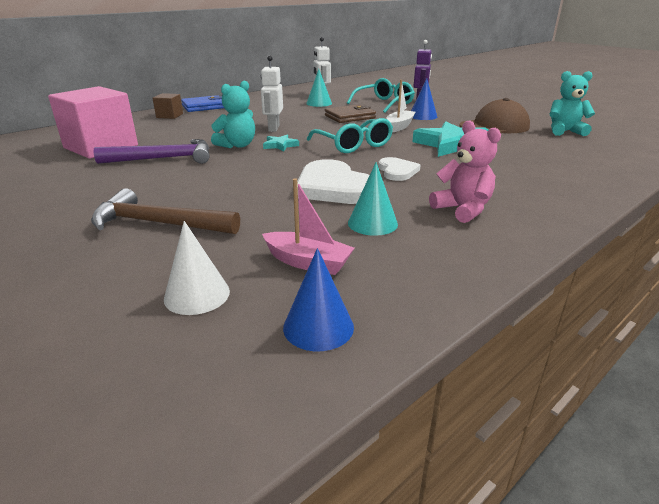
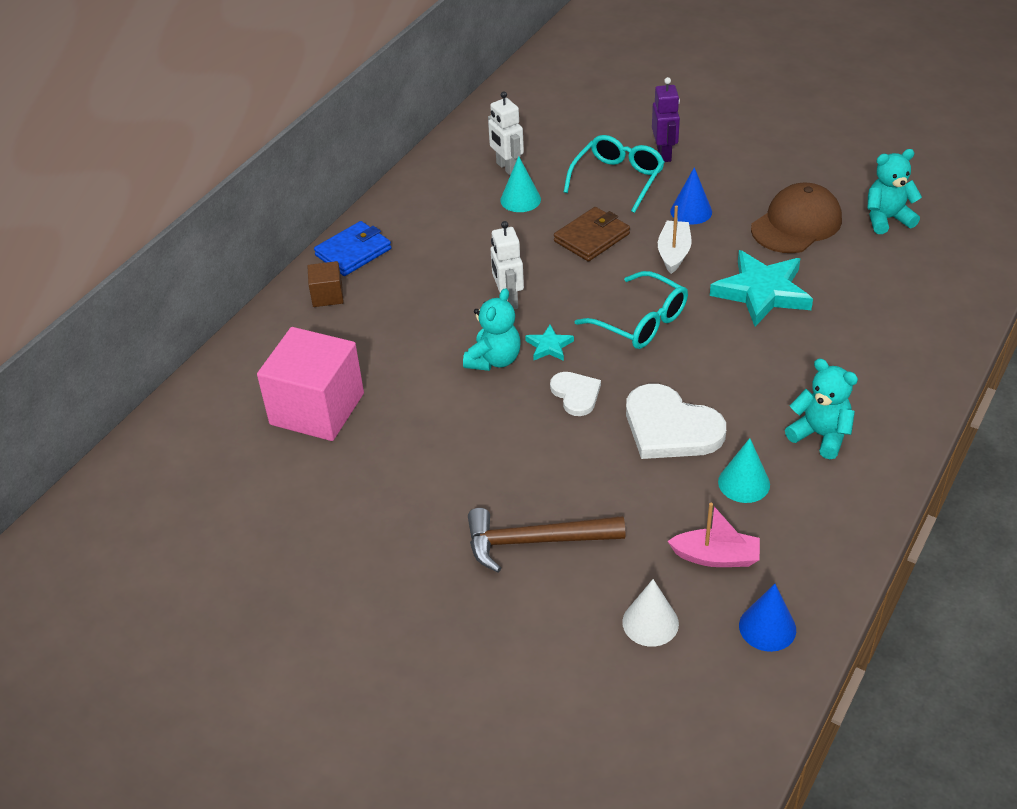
camera: 15 degrees left, 15 degrees up
purple hammer [94,139,210,164] -> none
white heart [379,157,421,181] -> white heart moved to [550,372,601,416]
pink teddy bear [429,120,501,223] -> turquoise teddy bear [785,359,858,459]

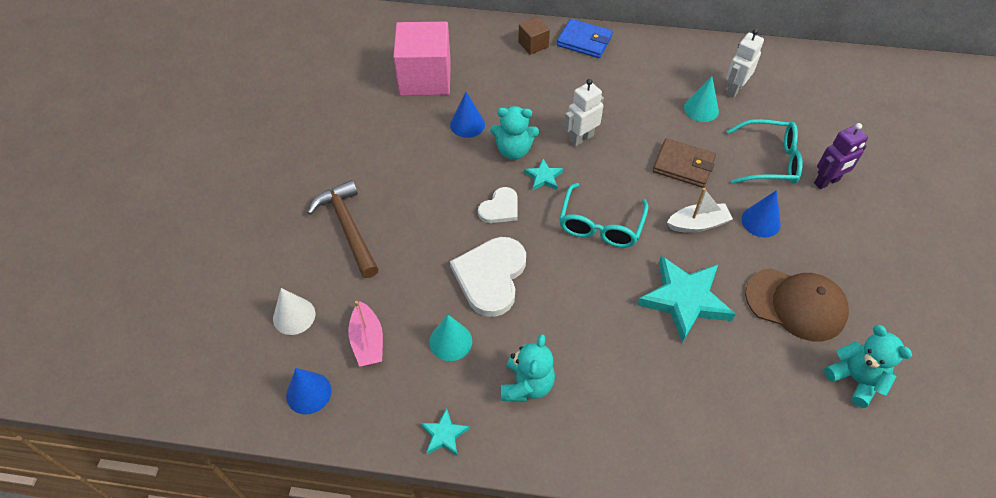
camera: 65 degrees right, 10 degrees up
none -> turquoise star [421,408,469,456]
none -> blue cone [450,92,485,138]

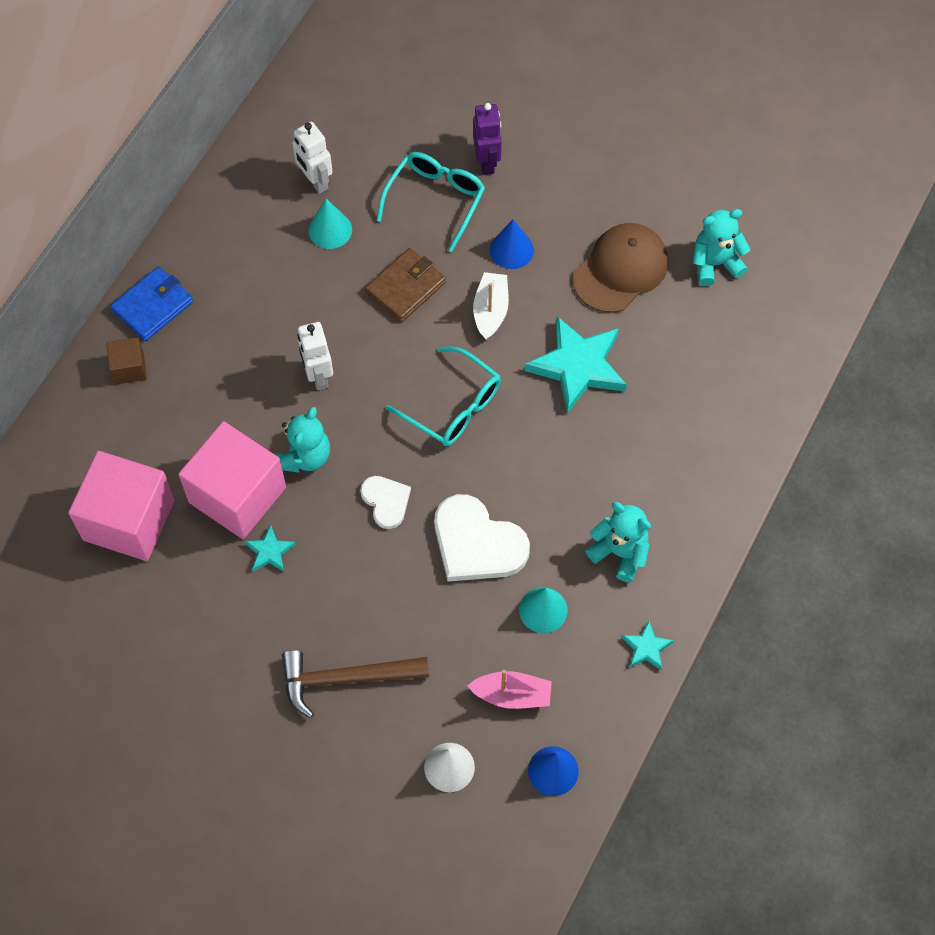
camera: 70 degrees left, 10 degrees up
blue cone [450,92,485,138] -> pink cube [178,421,286,539]
turquoise star [524,159,563,190] -> turquoise star moved to [245,525,296,572]

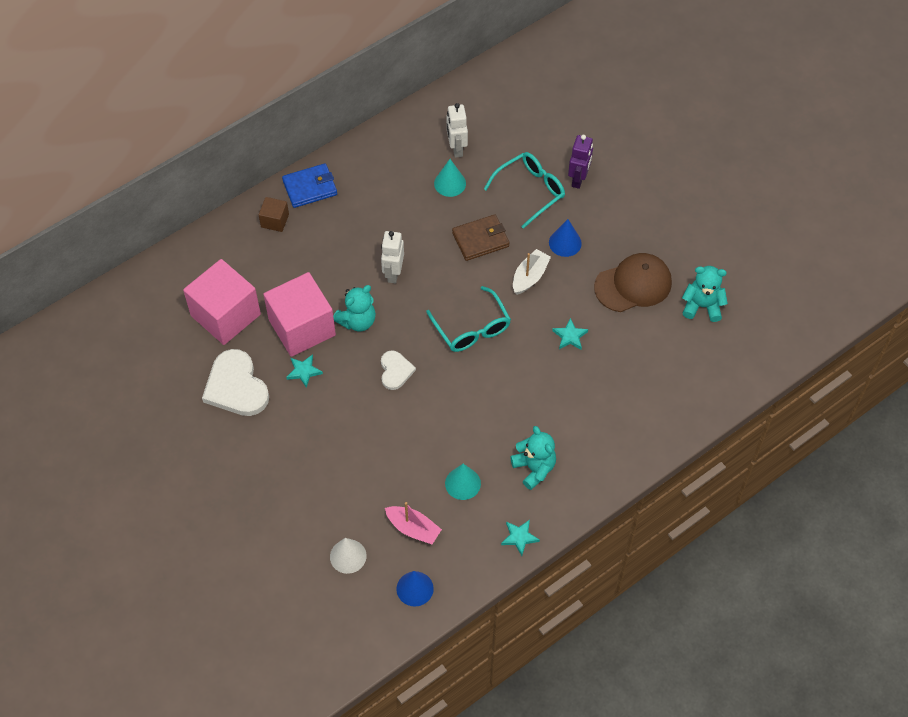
camera: 25 degrees right, 5 degrees down
brown hammer [282,650,429,718] -> none
white heart [434,494,530,582] -> white heart moved to [202,349,269,416]
turquoise star [524,316,627,414] -> turquoise star [552,318,588,350], size x0.47

